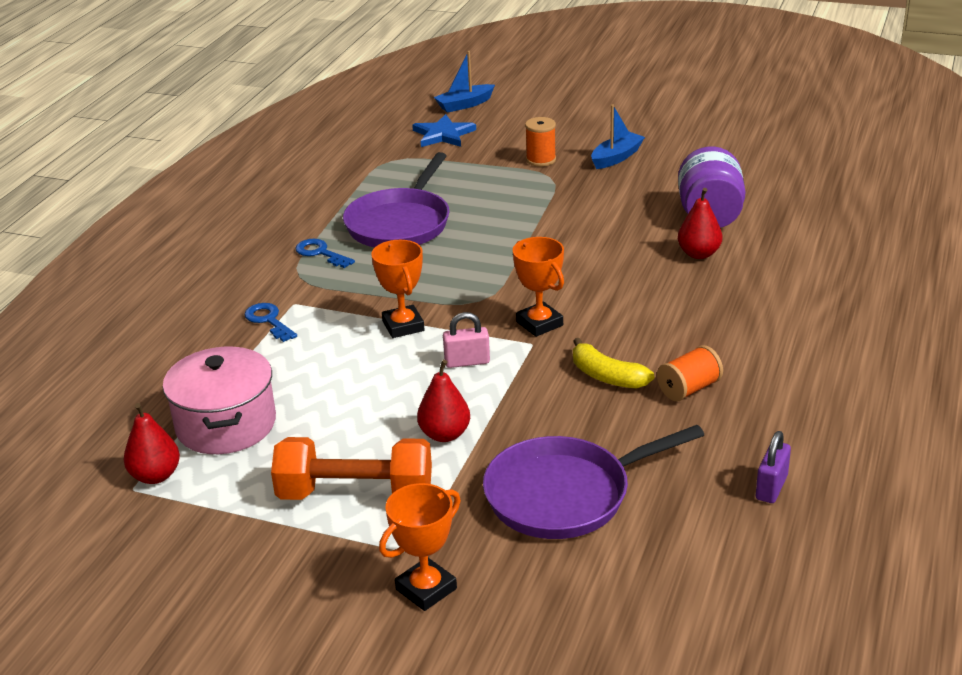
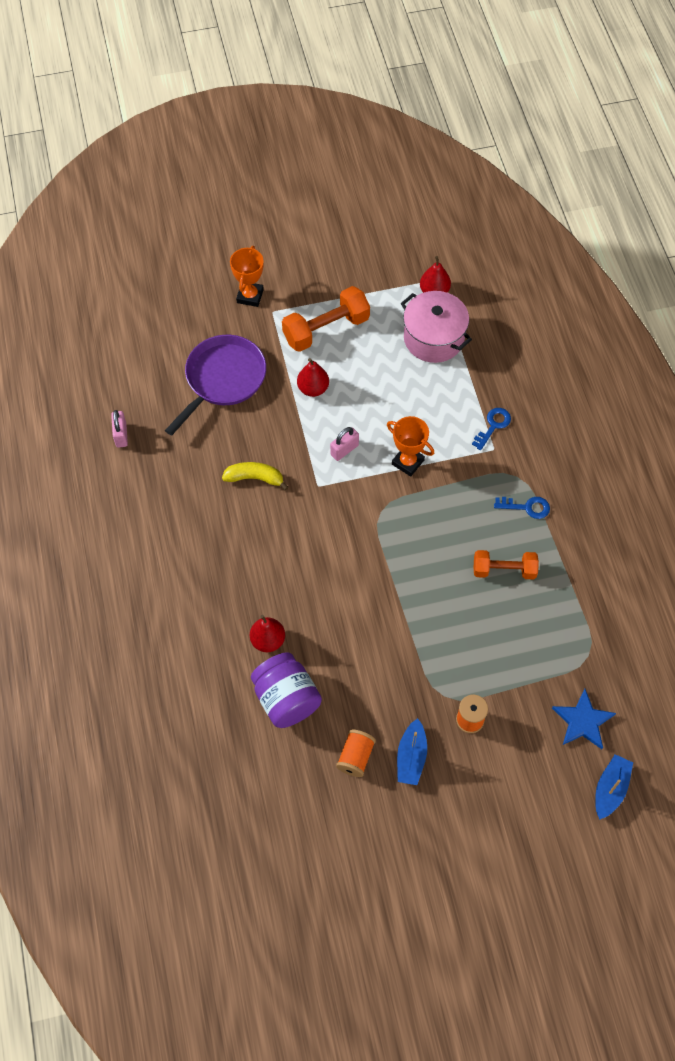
camera: 145 degrees right, 30 degrees up
blue key [245,303,297,342] -> blue key turned 75 degrees counterclockwise [472,408,511,450]
purple pan [343,152,449,247] -> orange dumbbell [474,550,539,579]
orange trophy [513,237,564,337] -> none
orange spool [657,345,723,401] -> orange spool moved to [336,729,376,777]
purple padlock [756,431,791,503] -> pink padlock [111,410,128,448]

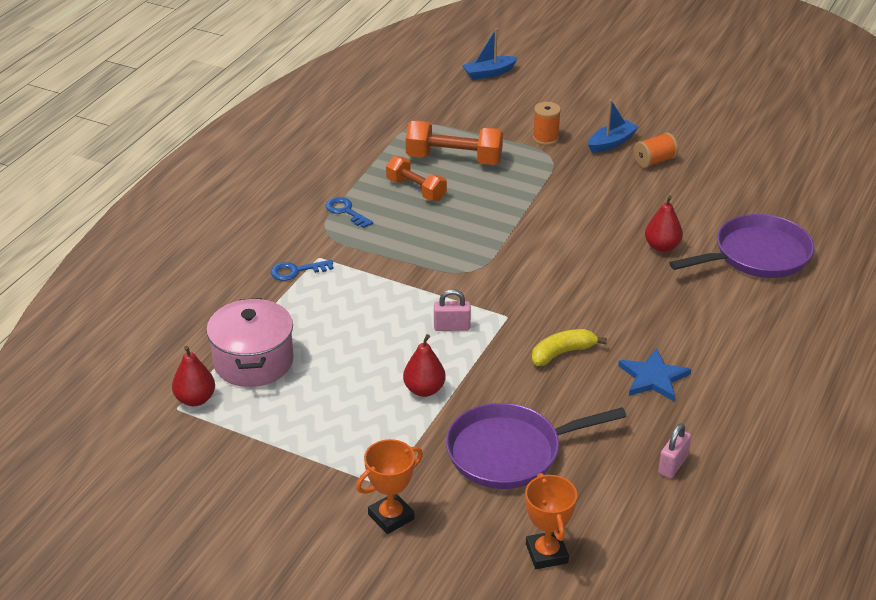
camera: 140 degrees left, 25 degrees down
yellow banana [222,462,288,491] -> yellow banana turned 105 degrees clockwise [532,329,607,366]
purple jar [251,652,322,728] -> none
orange dumbbell [282,286,370,352] -> orange dumbbell moved to [406,120,503,165]
orange trophy [387,416,434,477] -> orange trophy moved to [525,473,577,569]
blue star [552,689,616,749] -> blue star moved to [618,348,691,401]
none -> purple pan [669,214,814,278]

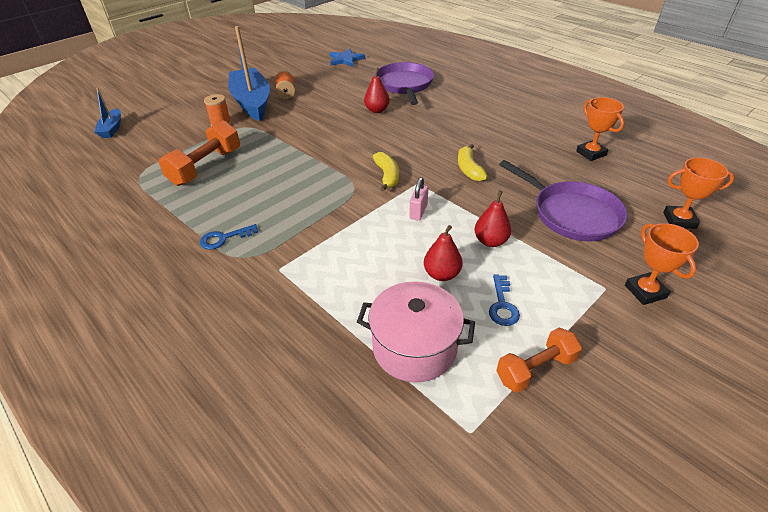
camera: 70 degrees left, 5 degrees up
red pear [172,346,215,406] -> red pear moved to [424,225,463,281]
blue key [271,260,334,281] -> blue key moved to [489,275,520,326]
orange dumbbell [386,156,447,201] -> orange dumbbell moved to [496,328,582,393]
purple pan [446,403,627,489] -> purple pan turned 45 degrees counterclockwise [499,160,627,241]
blue boat [588,100,638,153] -> blue boat [228,26,270,121], size x2.02
blue star [618,348,691,401] -> blue star moved to [330,48,365,67]
pink padlock [658,423,691,478] -> orange trophy [576,97,624,161]
none -> yellow banana [373,152,399,192]

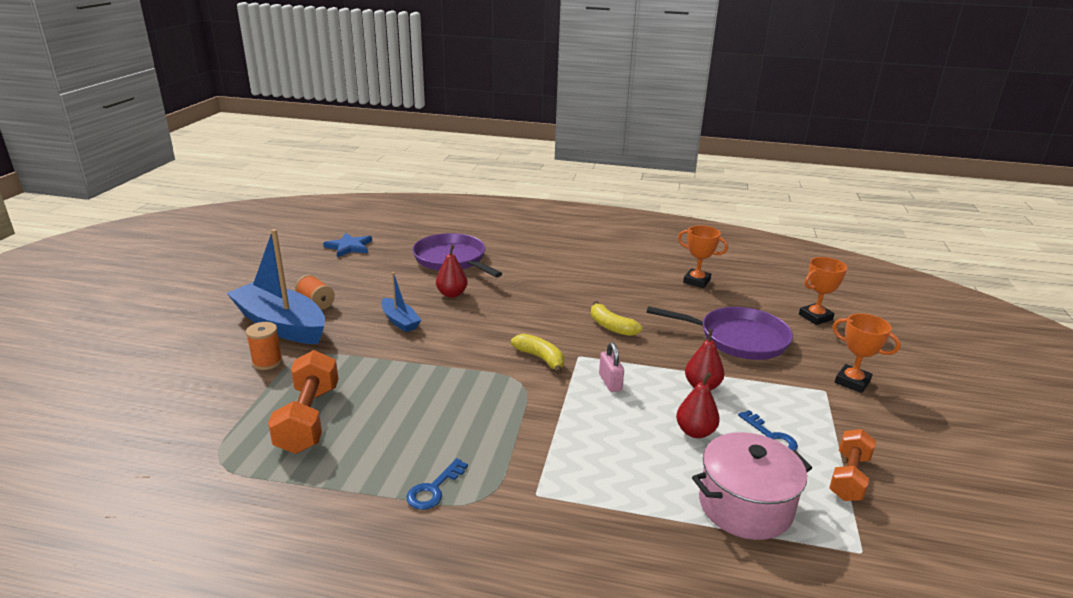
camera: 35 degrees left, 15 degrees down
blue boat [94,88,121,138] -> blue boat moved to [381,272,421,332]

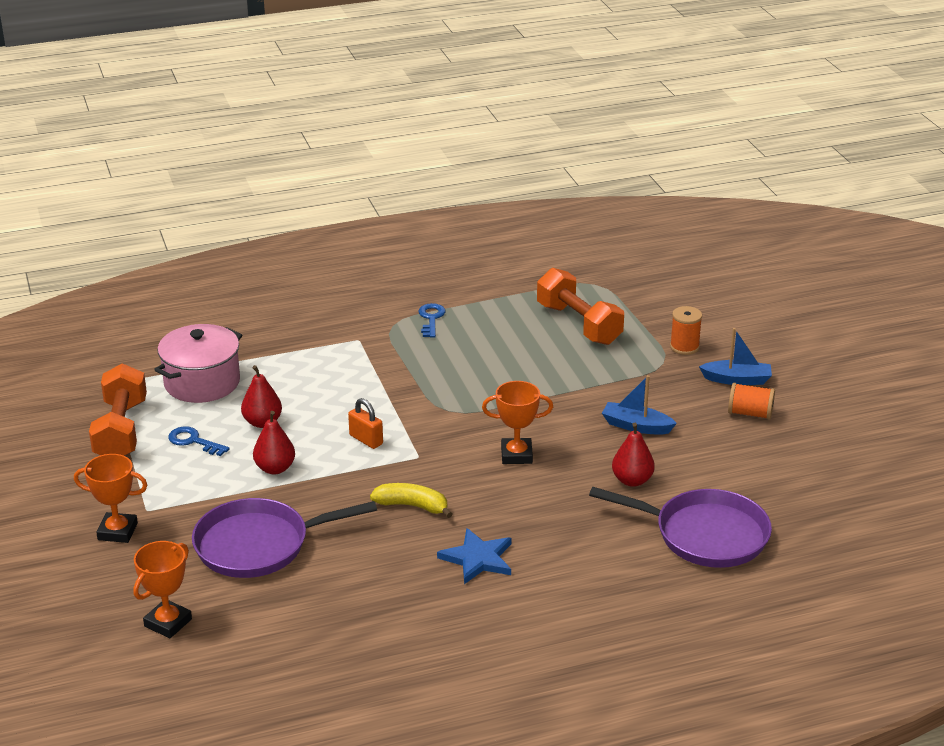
camera: 150 degrees right, 5 degrees up
blue boat [227,229,325,344] -> blue boat [699,328,772,385], size x0.49
blue star [323,233,372,258] -> blue star moved to [437,528,512,584]
yellow banana [511,334,564,374] -> none
pink padlock [599,342,624,392] -> orange padlock [348,398,383,449]
orange trophy [678,225,728,288] -> orange trophy moved to [482,381,553,464]
orange dumbbell [829,429,876,501] -> orange dumbbell [89,363,147,456], size x1.50

